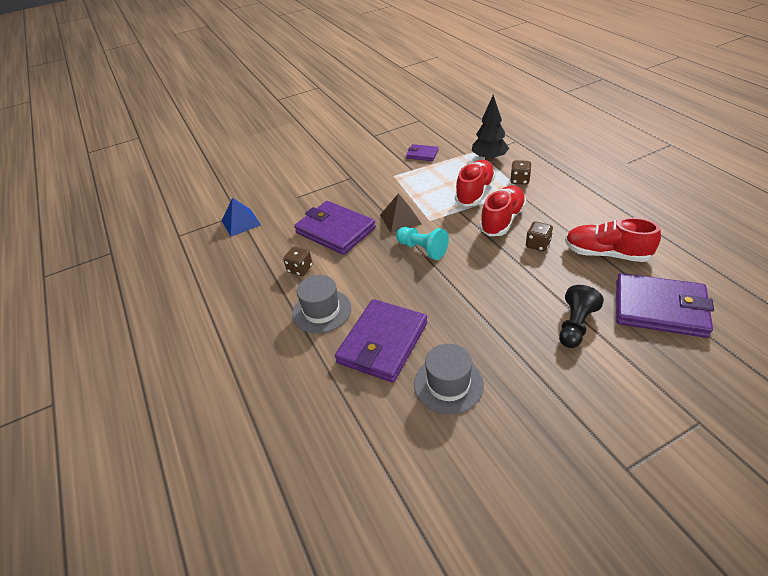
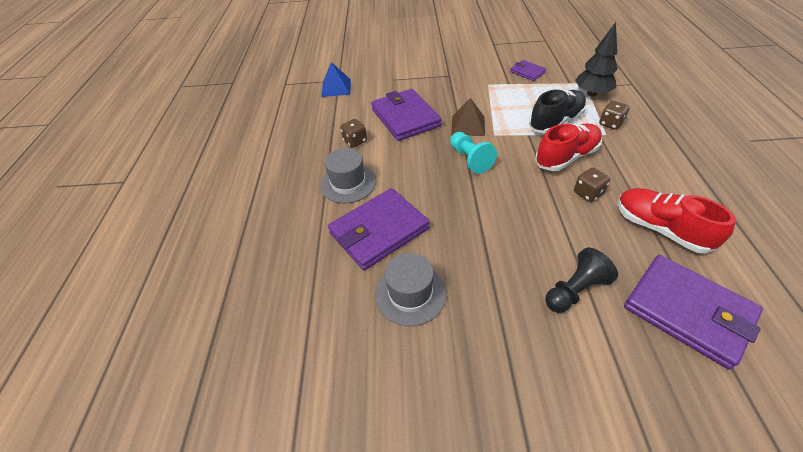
camera: 25 degrees right, 5 degrees up
red shoe [455,160,496,207] -> black shoe [529,89,587,134]

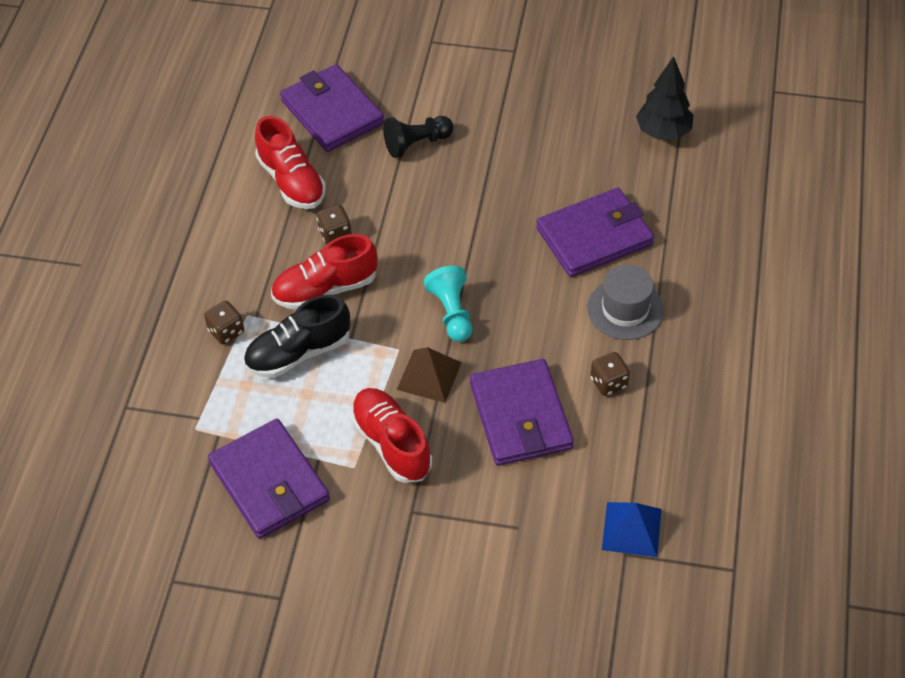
camera: 170 degrees left, 5 degrees up
grey hat [375,253,447,326] -> none
purple wallet [510,60,547,81] -> purple wallet [208,419,330,539], size x2.01
black tree [575,22,618,97] -> black tree moved to [636,56,694,140]
none -> red shoe [351,388,432,483]

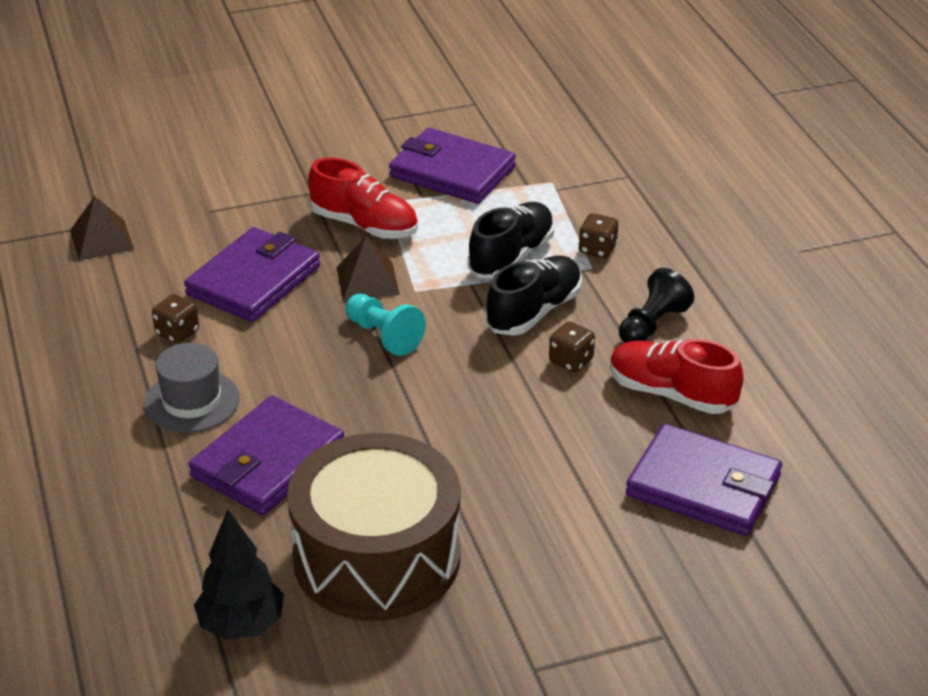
camera: 150 degrees right, 15 degrees down
red shoe [271,234,378,310] -> black shoe [485,256,582,336]
black pawn [383,116,454,158] -> black pawn moved to [619,268,694,343]
purple wallet [470,359,574,466] -> purple wallet turned 75 degrees clockwise [184,227,320,322]
blue pyramid [602,502,662,557] -> brown pyramid [70,196,134,261]
none -> brown drum [287,433,461,621]

